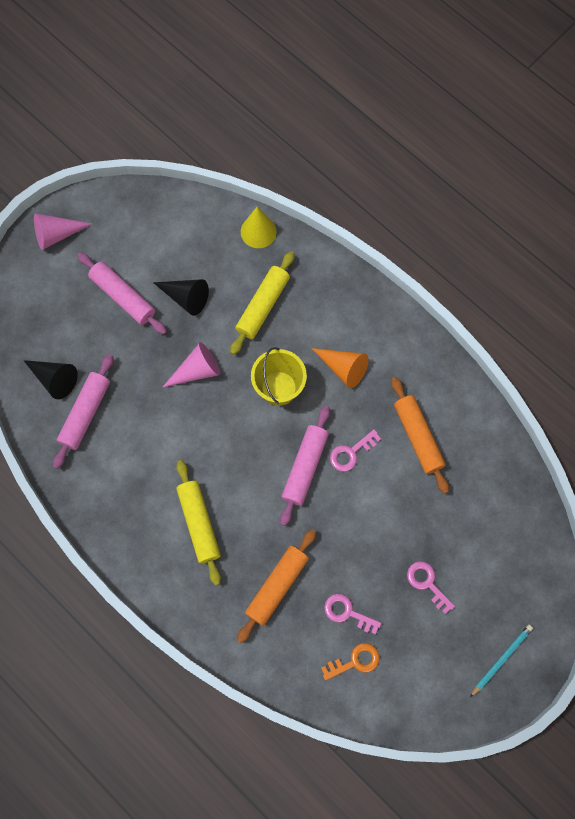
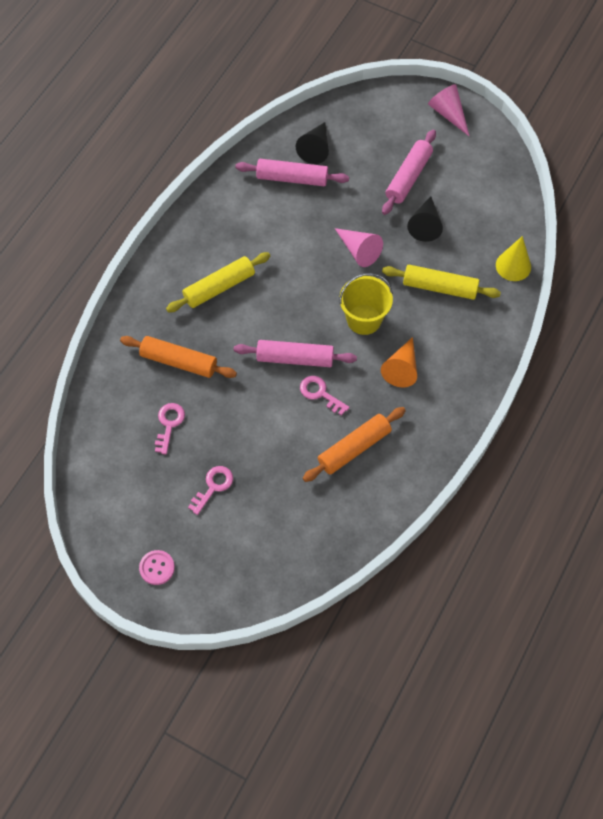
camera: 75 degrees right, 10 degrees down
orange key [321,643,380,680] -> none
turquoise pencil [470,625,533,697] -> pink button [139,550,175,585]

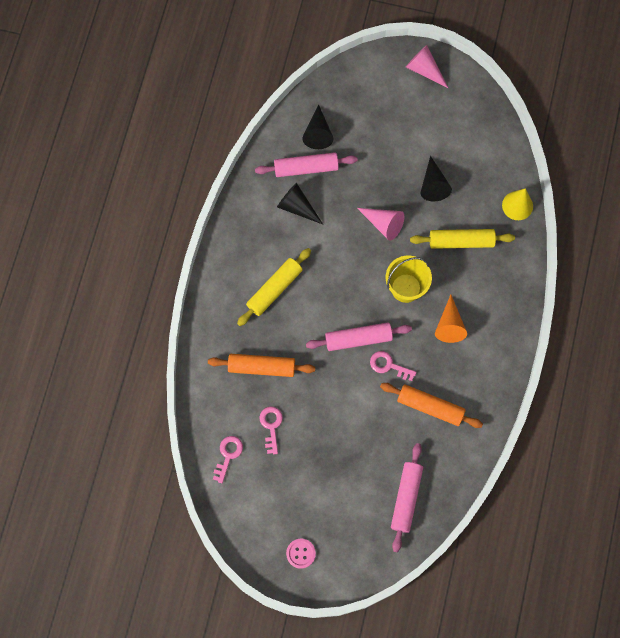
camera: 15 degrees left, 10 degrees up
pink key [188,466,233,515] -> pink key moved to [213,436,243,483]
orange rolling pin [303,407,406,482] -> orange rolling pin turned 75 degrees clockwise [380,383,483,428]
pink rolling pin [382,130,436,215] -> pink rolling pin moved to [391,443,423,552]
none -> black cone [277,183,323,224]

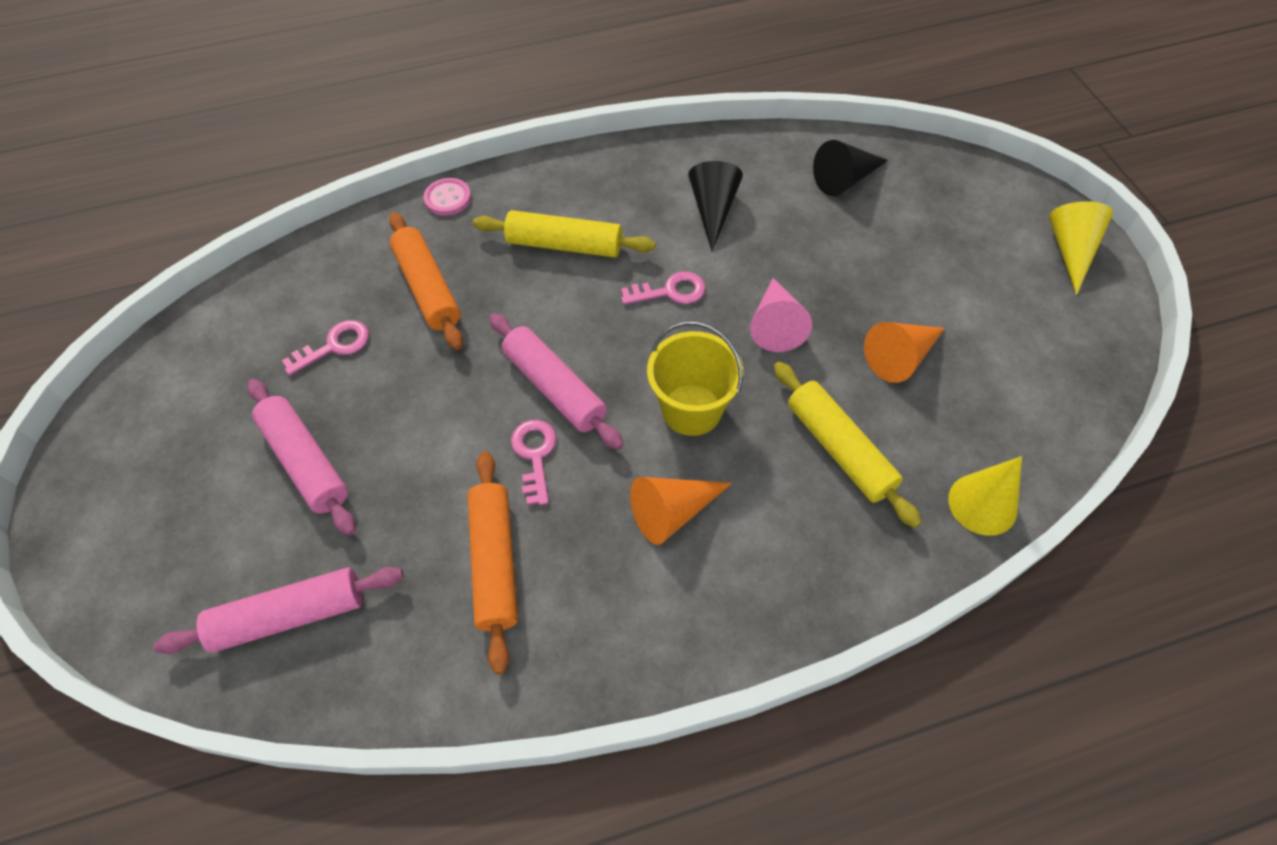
camera: 60 degrees right, 15 degrees down
pink key [213,436,243,483] -> pink key moved to [621,271,706,305]
pink rolling pin [255,152,358,177] -> pink rolling pin moved to [248,379,356,536]
pink button [286,538,316,569] -> pink button moved to [424,178,471,216]
pink cone [406,45,448,88] -> yellow cone [1049,201,1113,295]
black cone [421,156,452,202] -> orange cone [864,322,945,383]

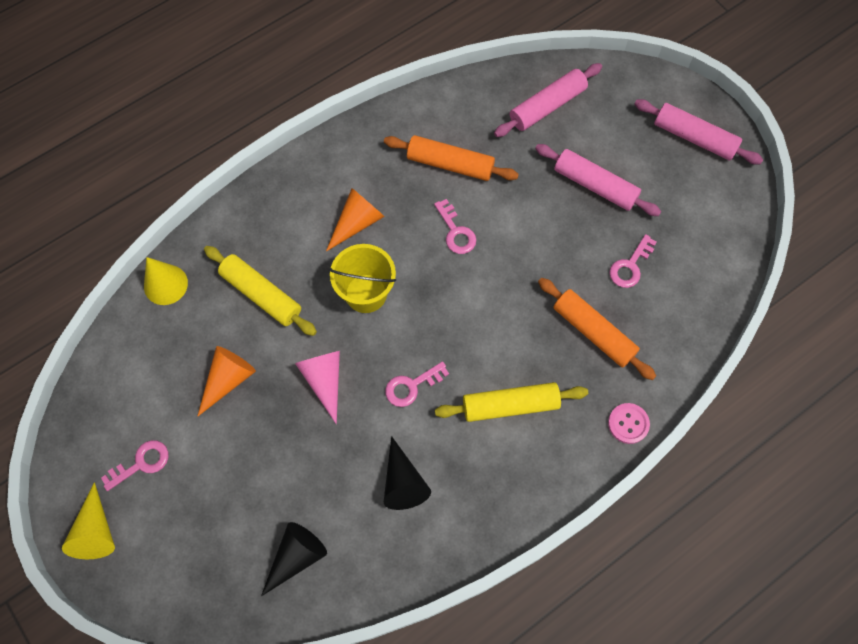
camera: 160 degrees right, 10 degrees up
orange rolling pin [467,451,518,674] -> orange rolling pin turned 45 degrees counterclockwise [384,135,519,181]
pink rolling pin [489,313,624,450] -> pink rolling pin moved to [634,99,763,164]
none -> pink key [101,440,169,491]

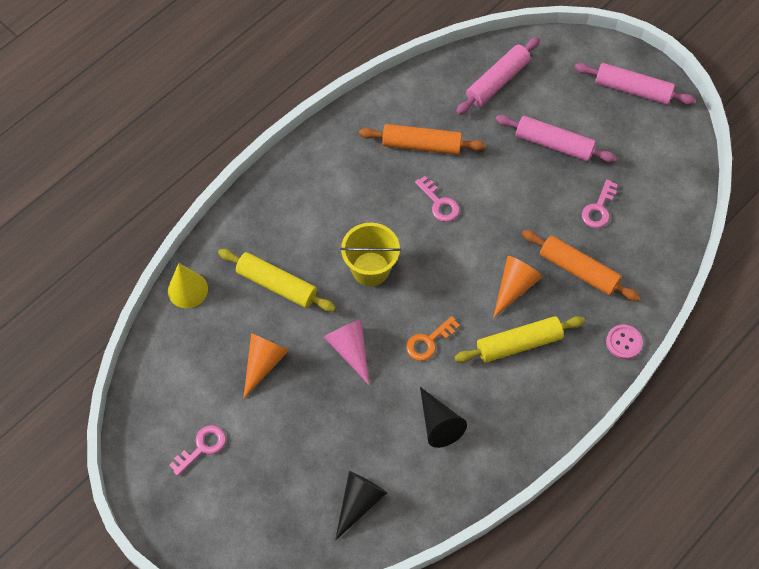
camera: 10 degrees left, 5 degrees down
yellow cone [62,482,115,559] -> none
orange cone [326,188,385,251] -> orange cone moved to [493,256,542,318]
pink key [385,361,449,407] -> orange key [406,316,460,361]

